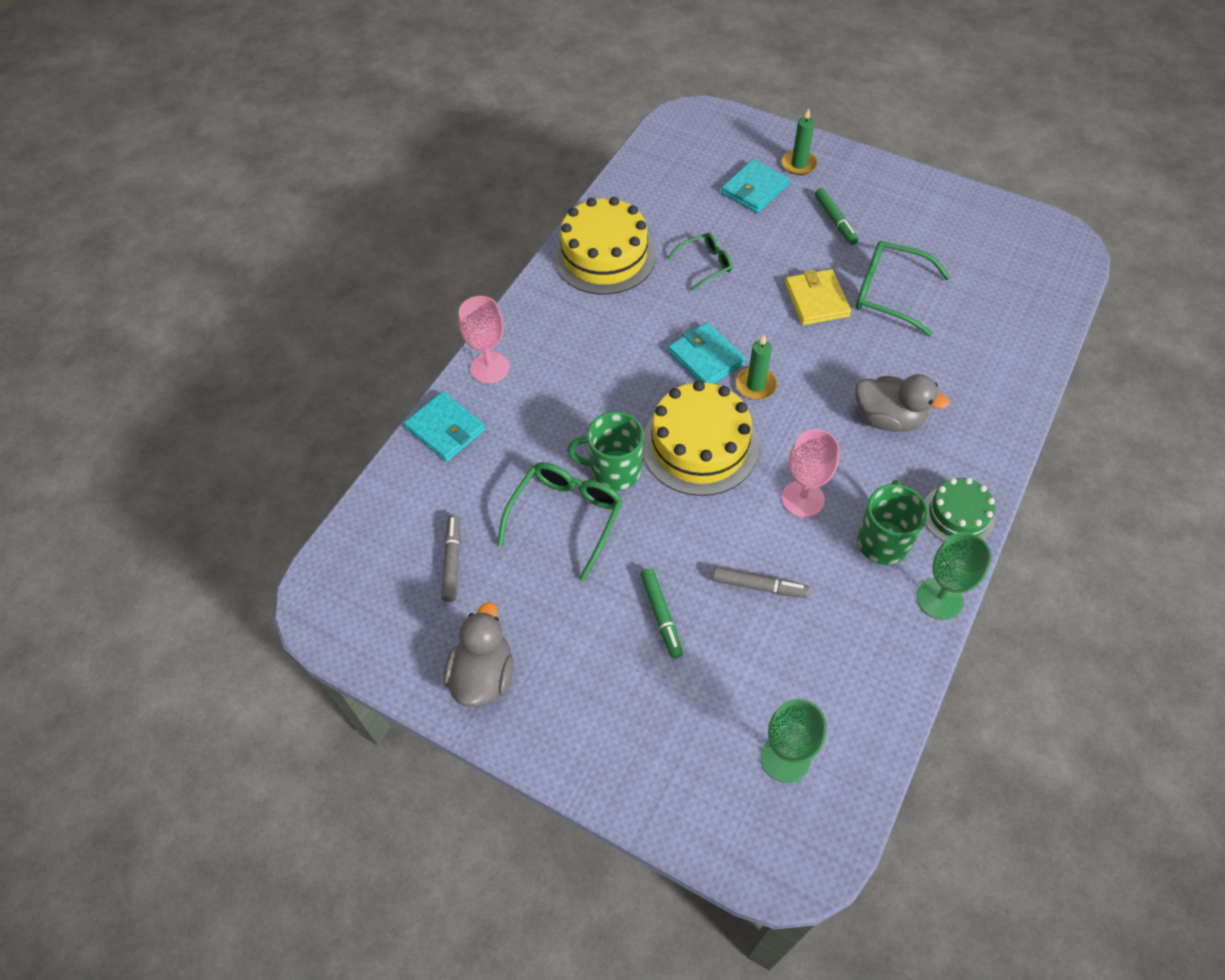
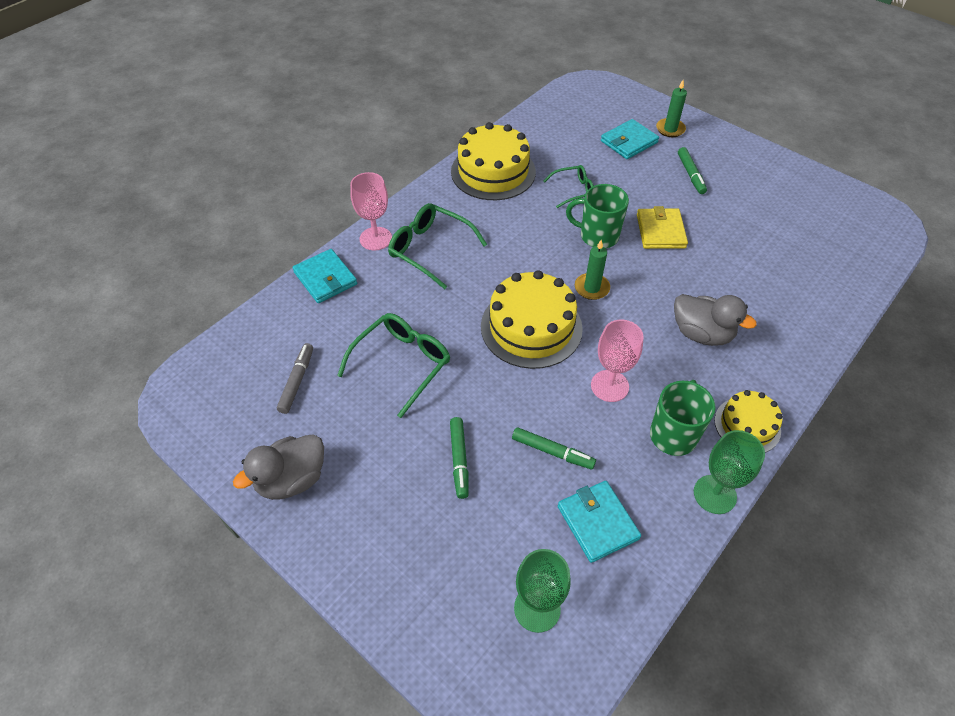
camera: 10 degrees right, 5 degrees down
grey duck [444,602,513,707] -> grey duck turned 150 degrees counterclockwise [233,434,324,500]
green mug [567,412,644,491] -> green mug moved to [566,184,629,248]
turquoise wallet [668,322,746,384] -> turquoise wallet moved to [558,481,641,563]
grey marker [713,567,809,598] -> green marker [512,427,596,469]
green glasses [856,241,950,336] -> green glasses moved to [388,203,487,289]
green cake [925,478,995,542] -> yellow cake [715,390,783,452]

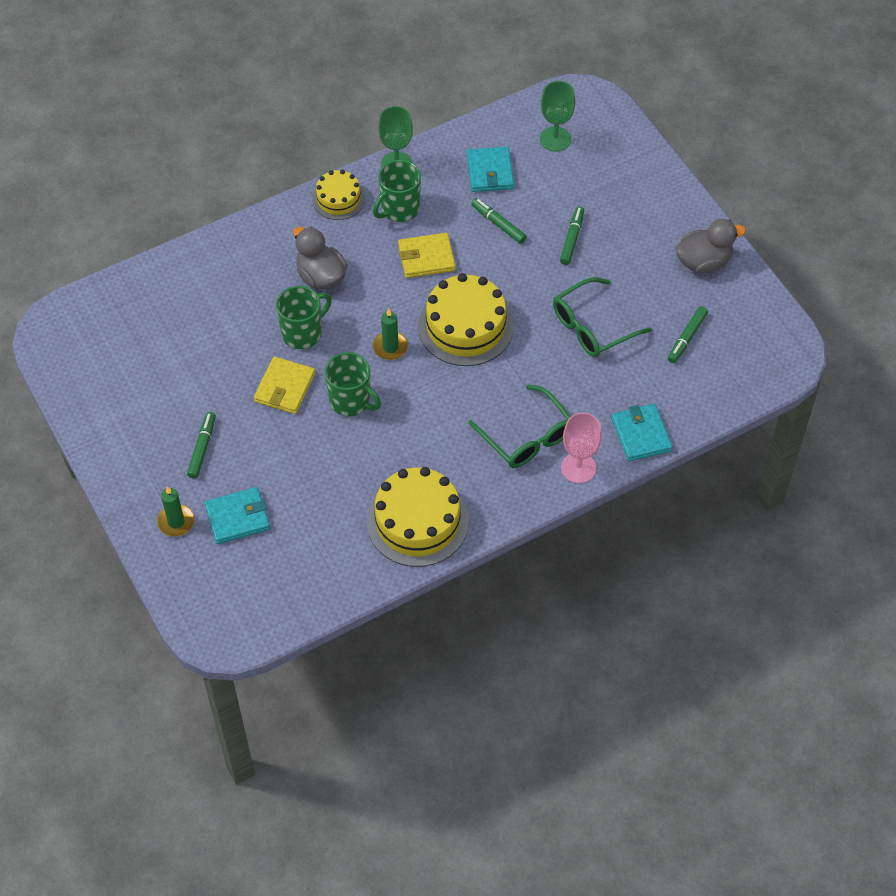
camera: 160 degrees left, 5 degrees up
grey marker [277,343,313,414] -> green marker [668,306,708,363]
green glasses [543,165,594,208] -> none
pink goblet [591,320,644,402] -> yellow wallet [398,233,456,278]
none -> green mug [276,286,332,349]

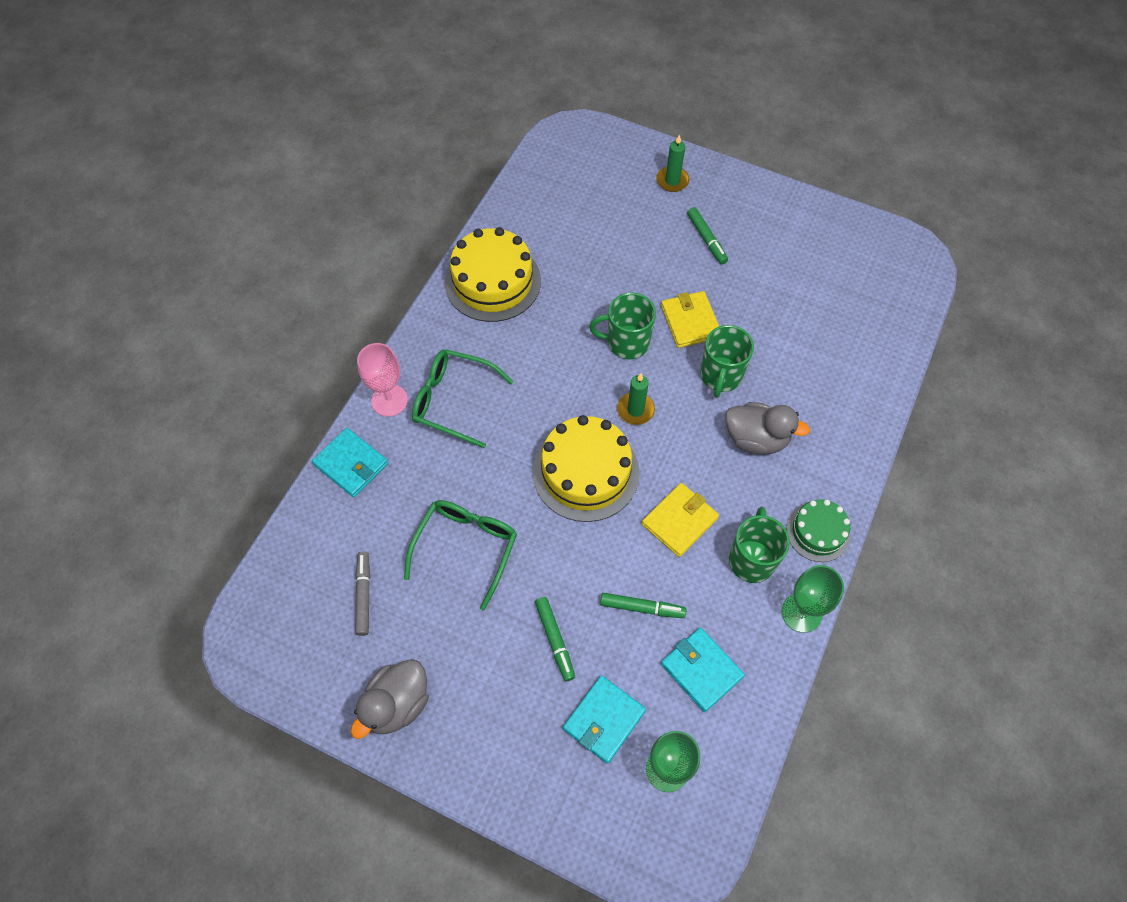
camera: 145 degrees right, 5 degrees up
turquoise wallet [205,487,270,544] -> turquoise wallet moved to [563,676,646,764]
yellow cake [312,170,365,220] -> green cake [786,499,851,562]
green marker [668,306,708,363] -> grey marker [355,551,370,636]

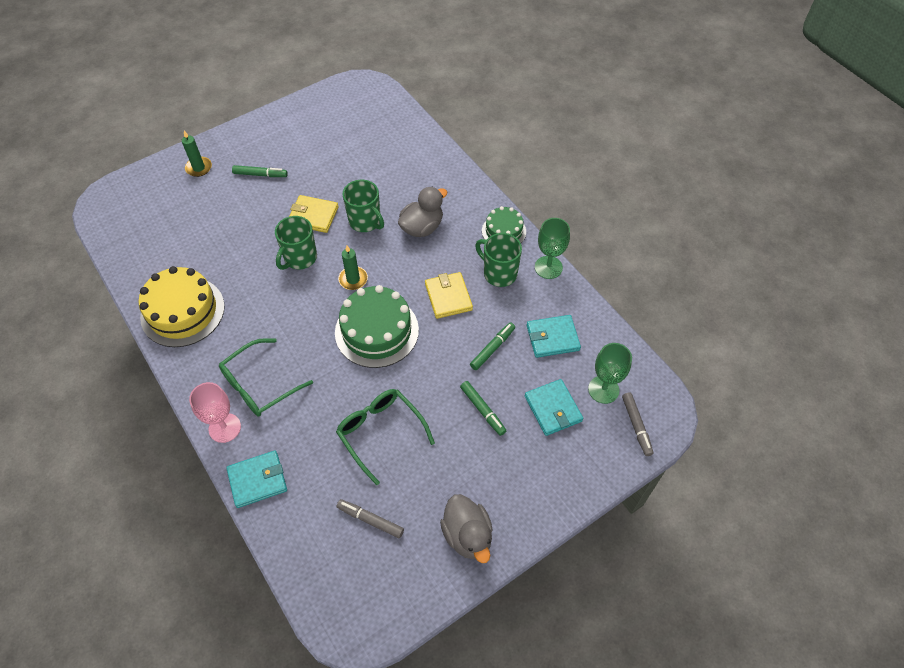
camera: 60 degrees left, 5 degrees down
yellow cake [533,415,639,522] -> green cake [335,285,419,368]
green marker [535,597,575,681] -> green marker turned 45 degrees clockwise [460,381,506,436]
none -> grey marker [622,392,654,456]

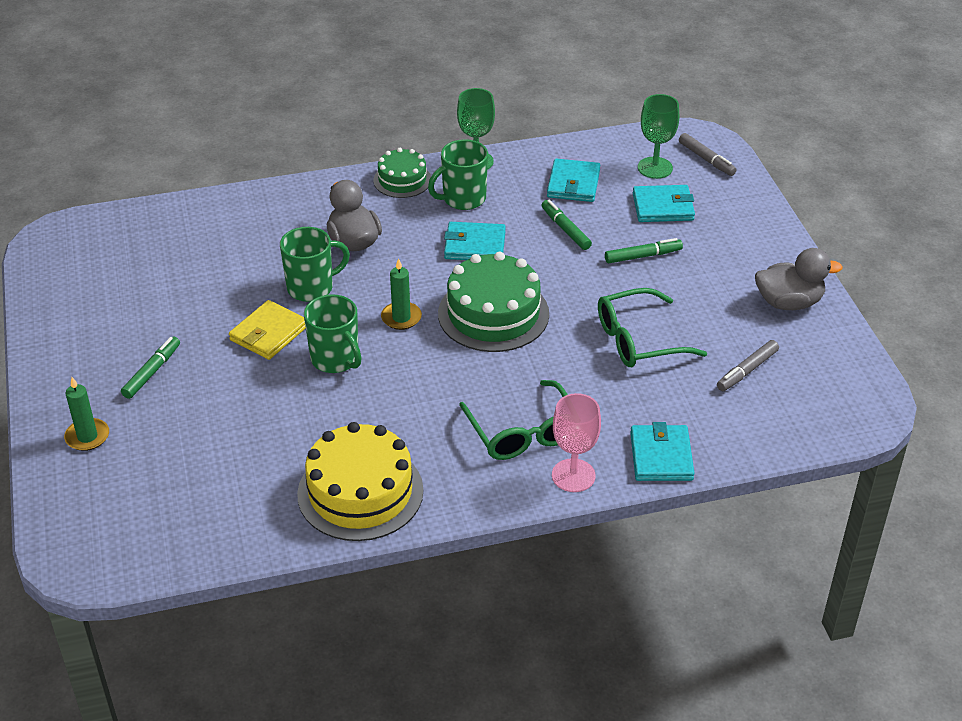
camera: 70 degrees left, 15 degrees down
yellow wallet [425,272,473,319] -> turquoise wallet [444,222,506,260]
grey marker [622,392,654,456] -> grey marker turned 45 degrees clockwise [679,133,737,176]

